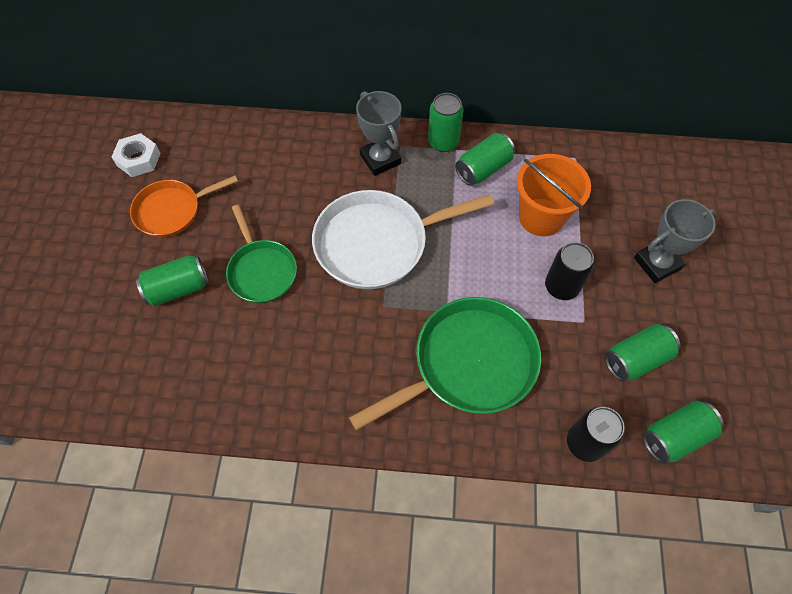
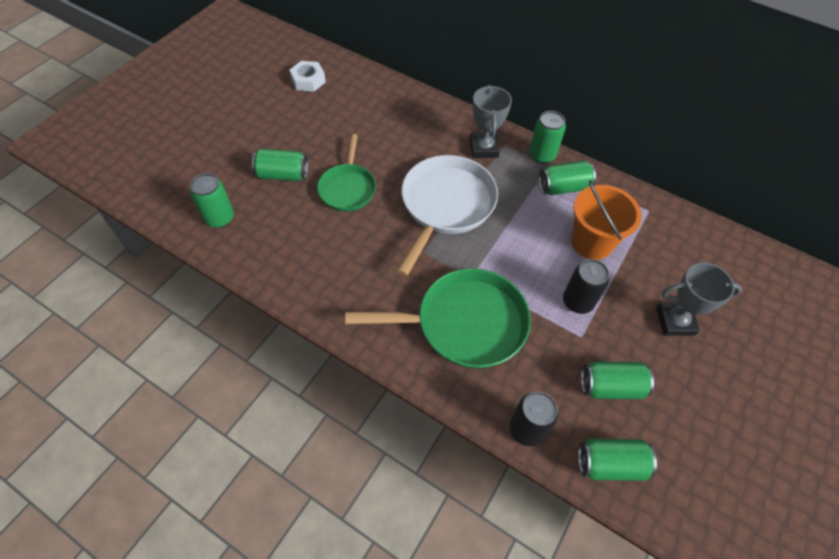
camera: 25 degrees right, 5 degrees down
orange pan [130,175,238,237] -> none
white pan [312,190,494,289] -> white pan turned 105 degrees clockwise [396,155,498,277]
none -> green can [190,173,234,228]

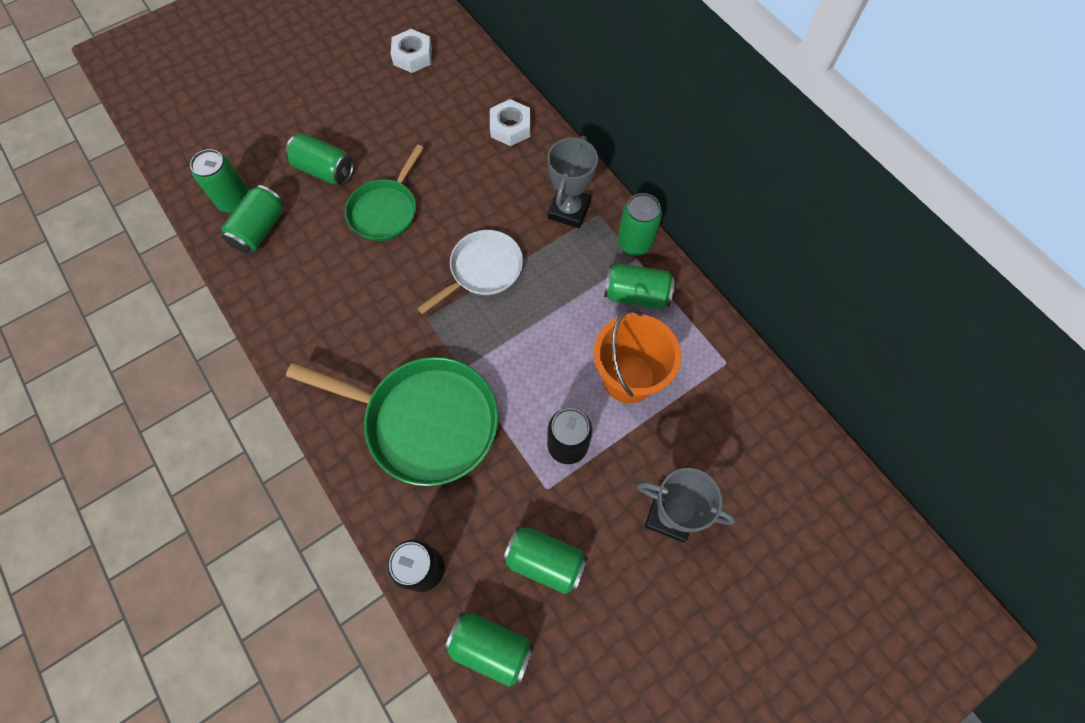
camera: 25 degrees right, 10 degrees up
white pan [396,155,498,277] -> white pan [417,230,523,314], size x0.61
none -> green can [221,185,284,253]
none -> white nut [490,99,530,146]

